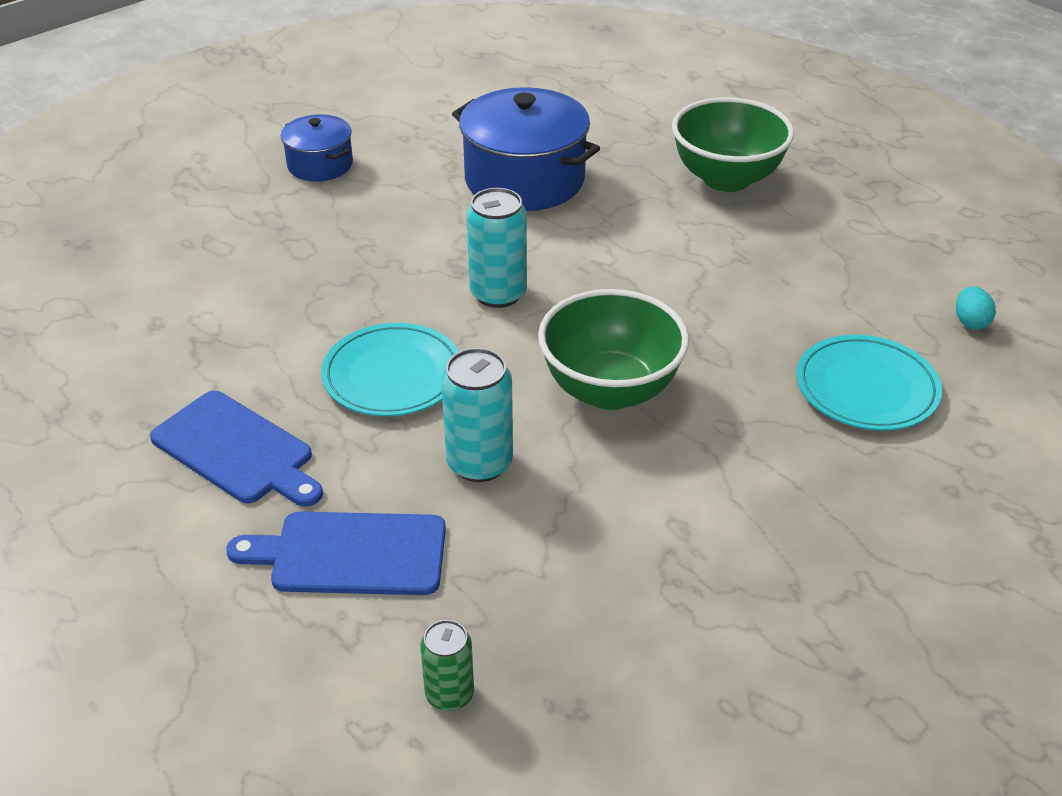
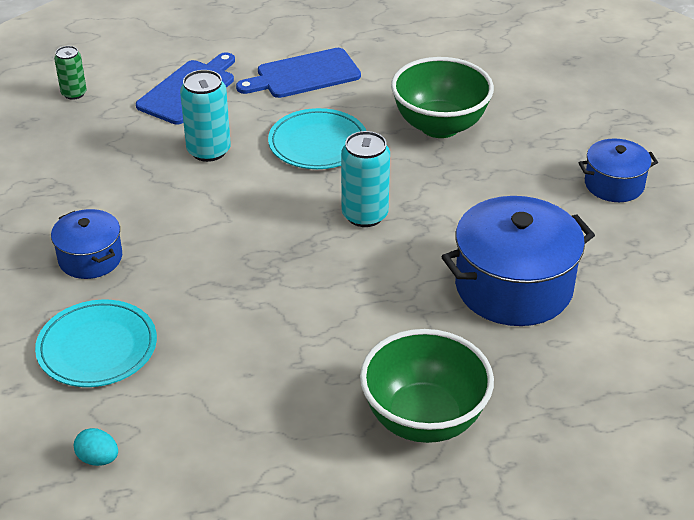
camera: 120 degrees right, 0 degrees up
green bowl [538,289,689,410] -> green bowl moved to [391,57,494,138]
none -> blue pot [51,209,122,279]

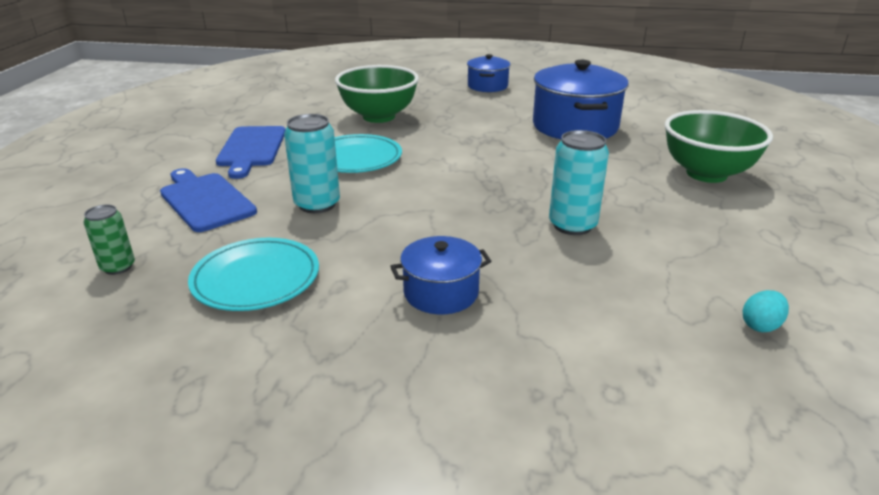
camera: 70 degrees left, 10 degrees down
turquoise plate [35,300,157,387] -> turquoise plate moved to [188,238,319,311]
turquoise can [341,131,390,227] -> turquoise can moved to [549,130,609,235]

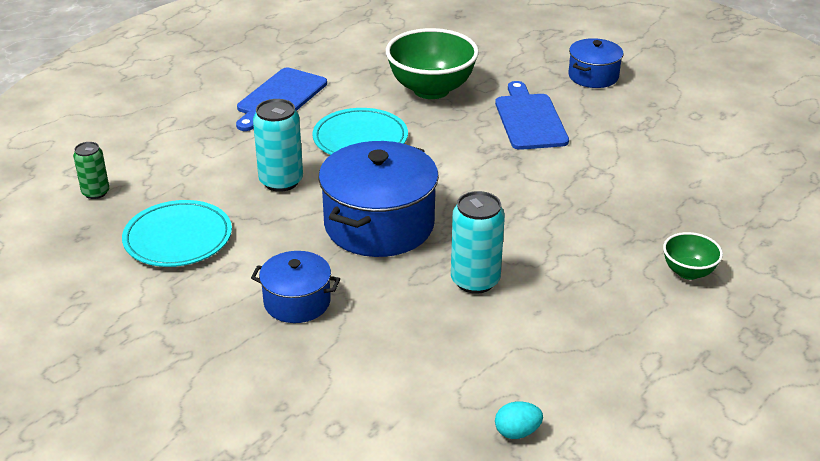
camera: 30 degrees right, 5 degrees up
blue cutting board [160,168,257,232] -> blue cutting board moved to [495,81,569,150]
blue pot [533,60,629,139] -> blue pot moved to [318,141,439,257]
green bowl [665,110,773,183] -> green bowl [663,232,723,280], size x0.51

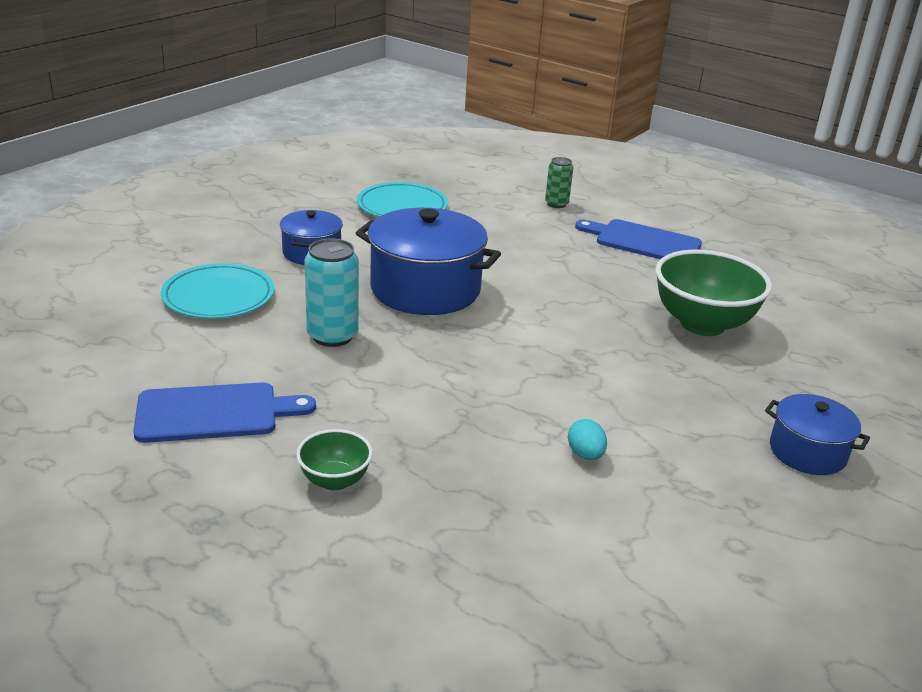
camera: 85 degrees right, 5 degrees down
green can [73,142,109,199] -> green can moved to [545,157,573,208]
turquoise can [253,99,303,192] -> none
turquoise plate [312,108,408,155] -> turquoise plate moved to [161,263,274,319]
blue cutting board [495,81,569,150] -> blue cutting board moved to [133,382,316,443]
turquoise egg [495,401,543,439] -> turquoise egg moved to [568,419,607,460]

